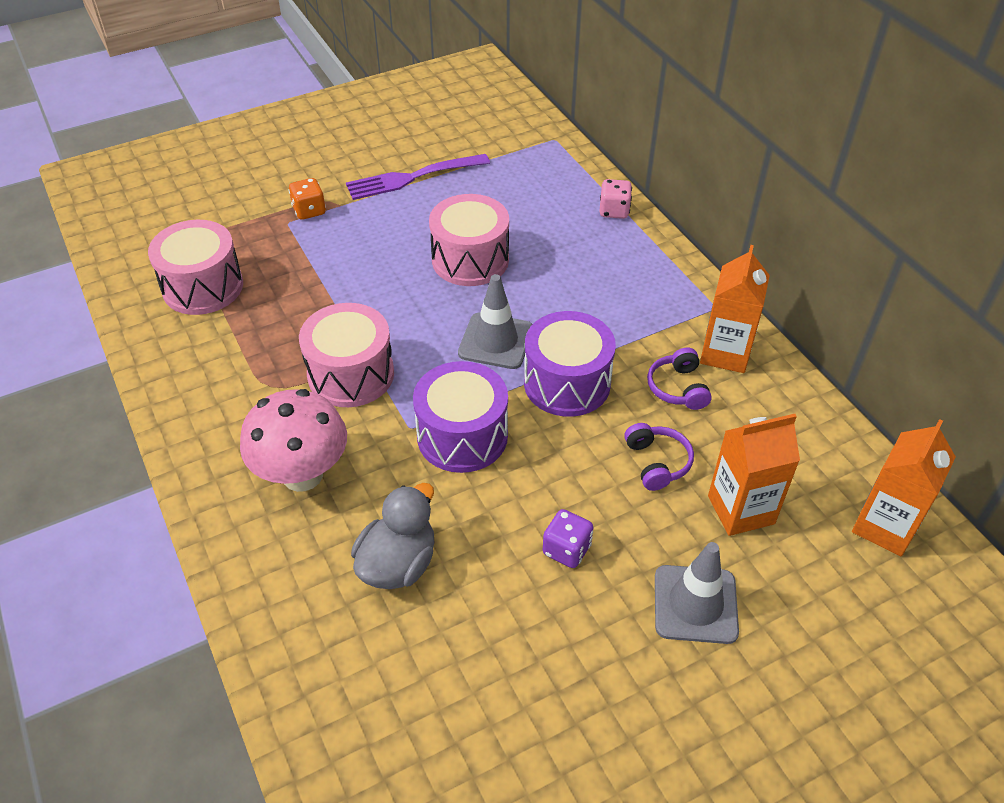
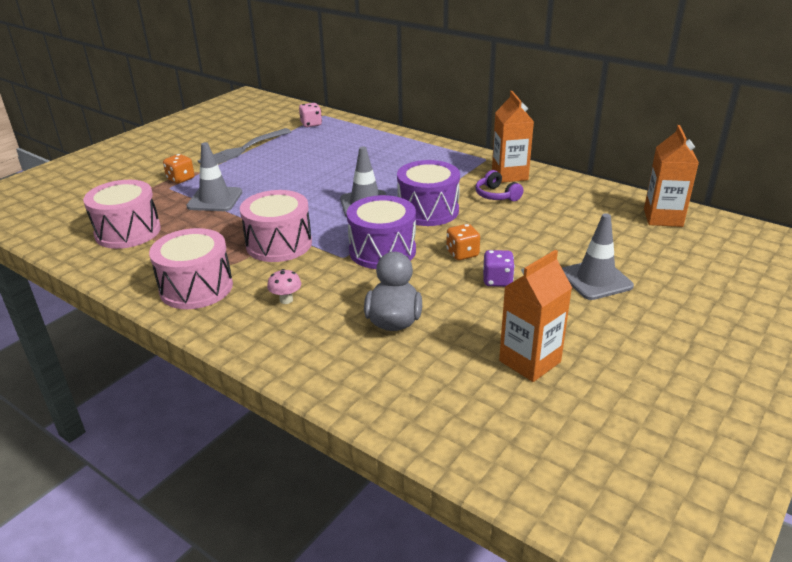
camera: 25 degrees left, 15 degrees down
pink mushroom [240,389,347,492] -> pink mushroom [267,269,301,304], size x0.42
purple fork [346,154,490,200] -> grey fork [197,128,291,164]
pink drum [429,194,509,286] -> pink drum moved to [149,228,233,309]
pink dice [599,179,632,219] -> pink dice moved to [299,103,322,127]
purple headphones [624,423,694,491] -> none
orange carton [708,414,800,536] -> orange carton moved to [499,250,572,382]
none -> grey traffic cone [186,142,242,211]
none -> orange dice [446,224,480,260]

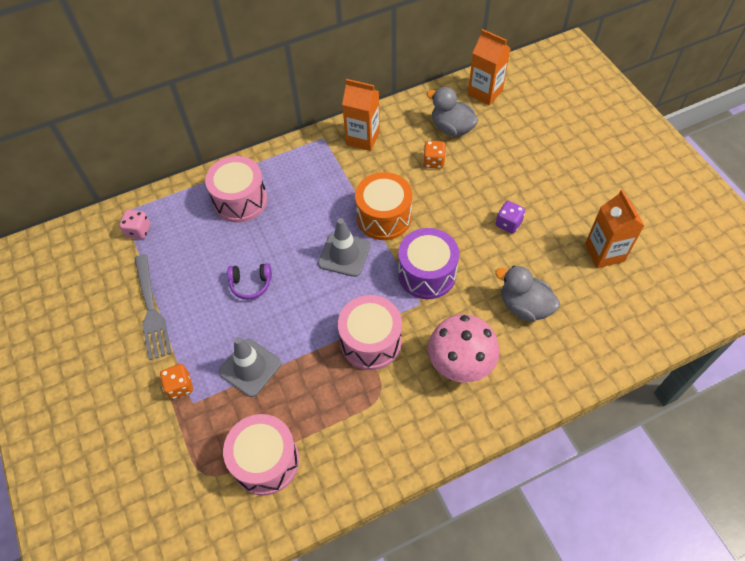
camera: 60 degrees left, 25 degrees up
pink drum [149,228,233,309] -> pink drum moved to [205,156,267,223]
pink mushroom [267,269,301,304] -> pink mushroom [428,314,500,383], size x2.39
purple drum [397,160,460,226] -> orange drum [355,172,412,240]
orange dice [446,224,480,260] -> orange dice moved to [423,141,446,169]
purple headphones [476,170,524,201] -> purple headphones moved to [227,263,272,300]
grey traffic cone [562,213,634,300] -> none
none -> grey duck [427,87,479,137]

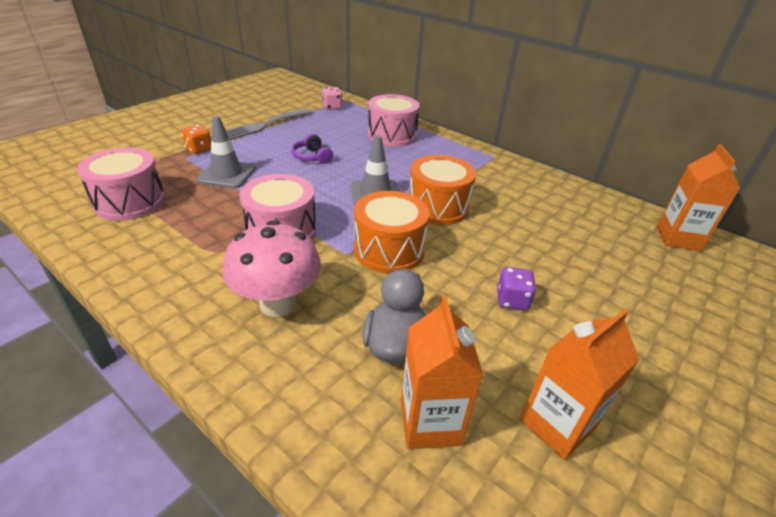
camera: 60 degrees right, 20 degrees down
orange carton [342,79,380,151] -> orange carton moved to [401,296,484,449]
purple drum [398,228,459,299] -> orange drum [354,191,429,274]
orange dice [423,141,446,169] -> none
grey duck [427,87,479,137] -> none

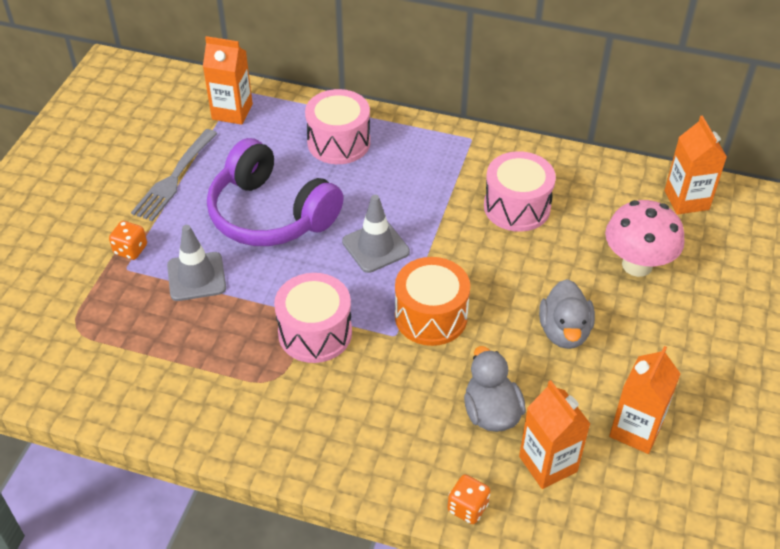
camera: 20 degrees left, 10 degrees up
pink drum [77,147,165,221] -> pink drum moved to [484,151,556,232]
pink mushroom [223,221,321,317] -> pink mushroom moved to [605,200,685,277]
purple headphones [291,134,333,164] -> purple headphones [207,138,344,246], size x2.48
pink dice [322,87,342,110] -> orange carton [203,36,253,125]
orange drum [409,155,476,225] -> none
purple dice [497,267,536,310] -> grey duck [539,279,595,349]
none -> orange dice [447,475,490,524]

